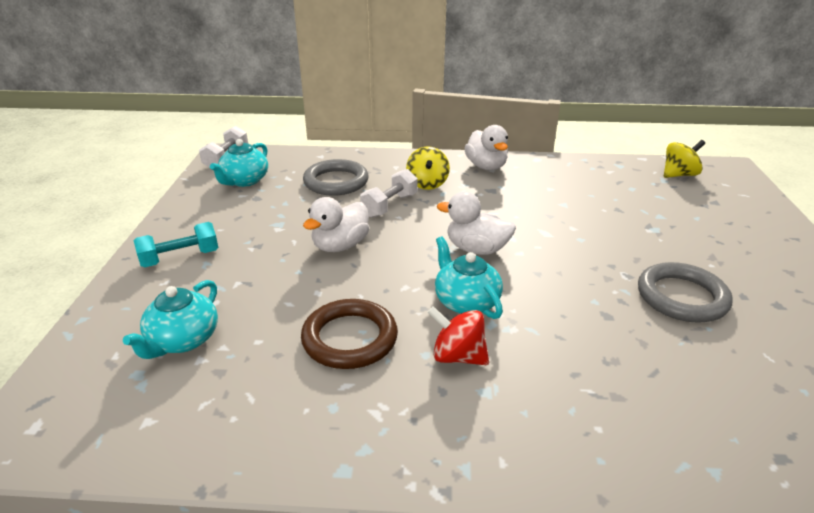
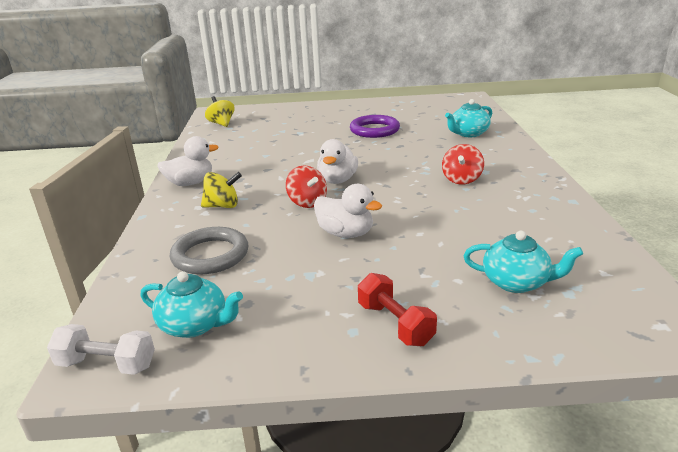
camera: 95 degrees left, 5 degrees down
turquoise dumbbell [134,222,218,267] -> red dumbbell [358,273,437,346]
brown ring [301,299,398,369] -> none
white dumbbell [360,169,418,218] -> none
turquoise teapot [435,236,503,319] -> turquoise teapot moved to [445,99,492,137]
grey ring [638,262,733,323] -> purple ring [350,115,400,138]
none -> red spinning top [286,165,327,208]

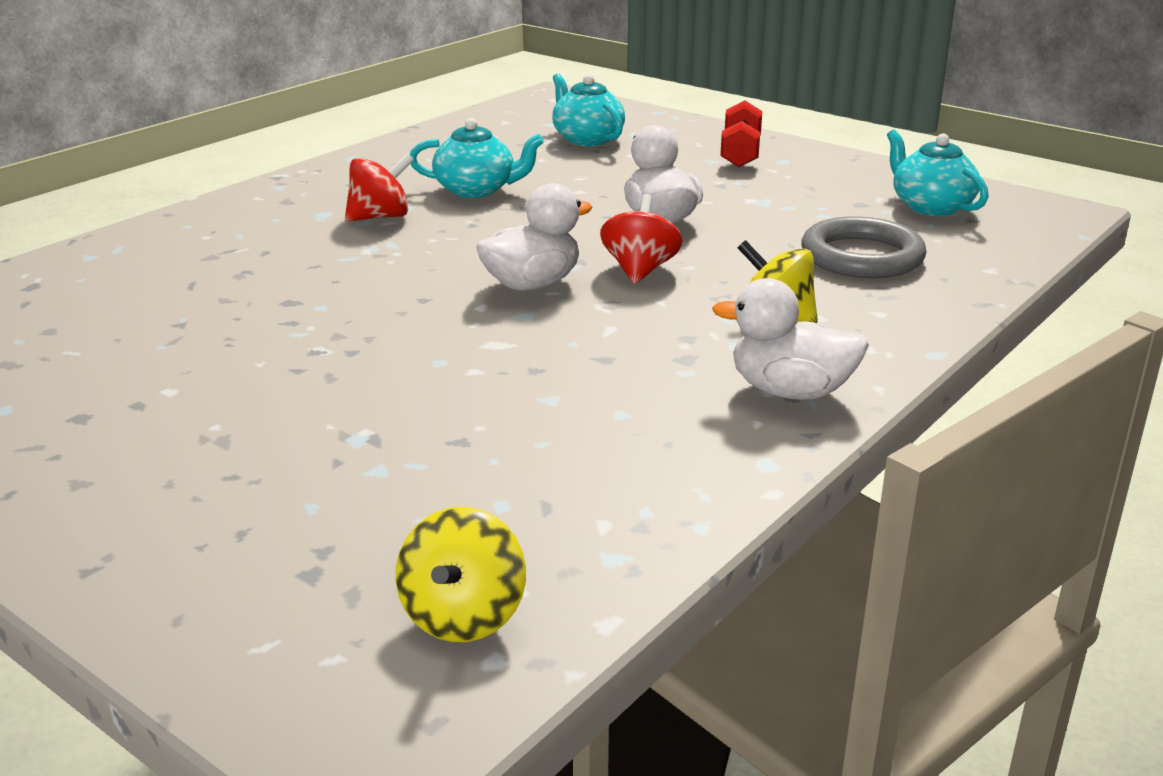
camera: 140 degrees left, 0 degrees up
white dumbbell [47,324,155,375] -> none
purple ring [350,115,400,138] -> none
turquoise teapot [445,99,492,137] -> turquoise teapot moved to [410,118,544,198]

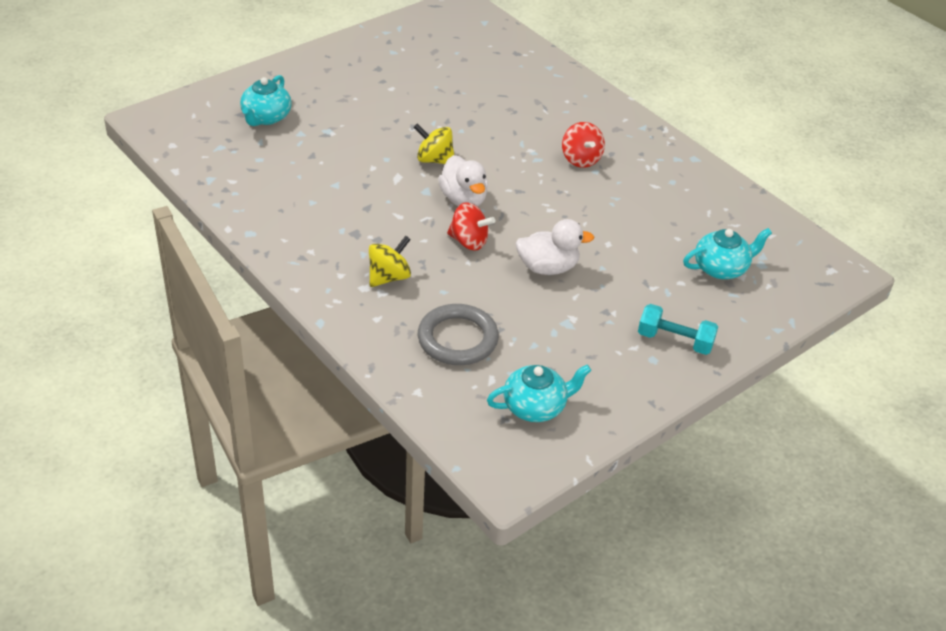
camera: 100 degrees right, 15 degrees up
yellow spinning top [396,507,526,642] -> yellow spinning top moved to [413,123,454,164]
turquoise teapot [410,118,544,198] -> turquoise teapot moved to [240,75,292,126]
white duck [712,278,869,400] -> none
red dumbbell [720,100,762,167] -> turquoise dumbbell [638,304,718,355]

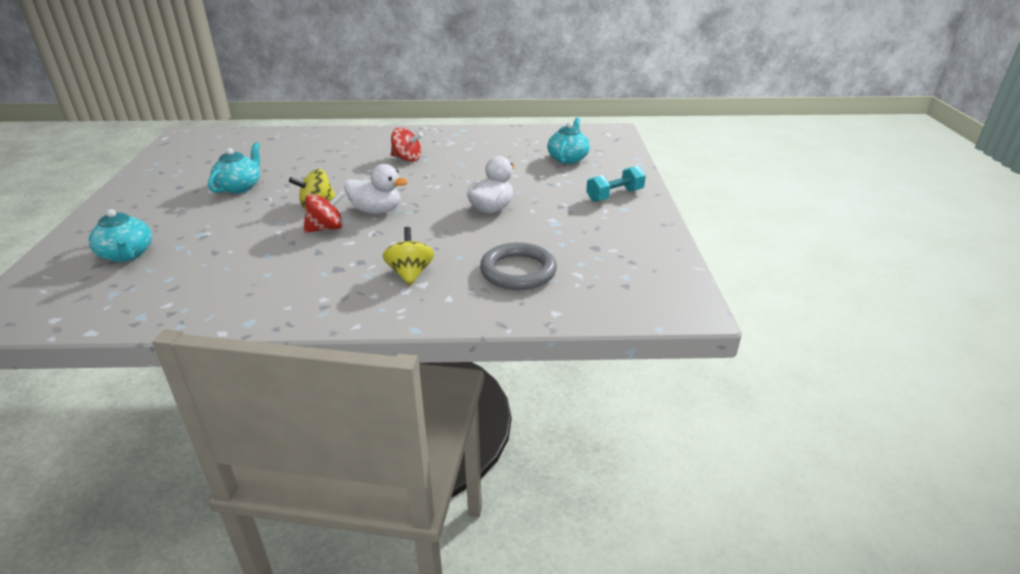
camera: 50 degrees left, 10 degrees down
red spinning top [447,202,495,251] -> red spinning top moved to [304,191,345,233]
turquoise teapot [487,365,591,422] -> turquoise teapot moved to [208,142,260,193]

